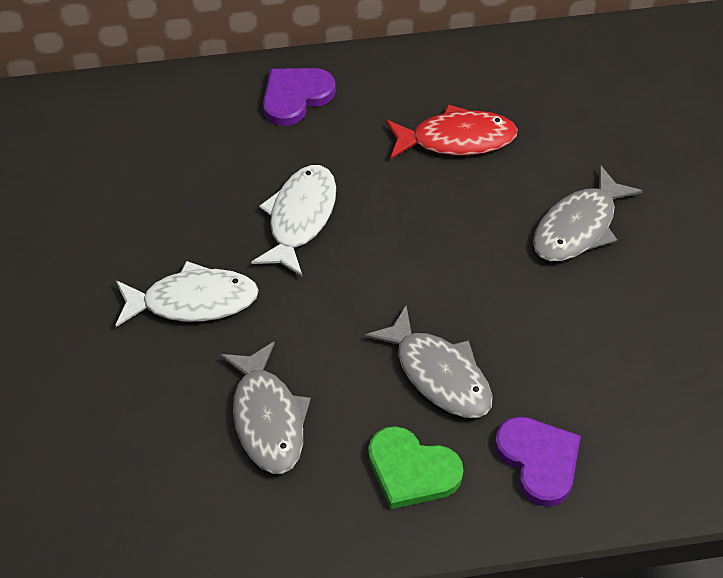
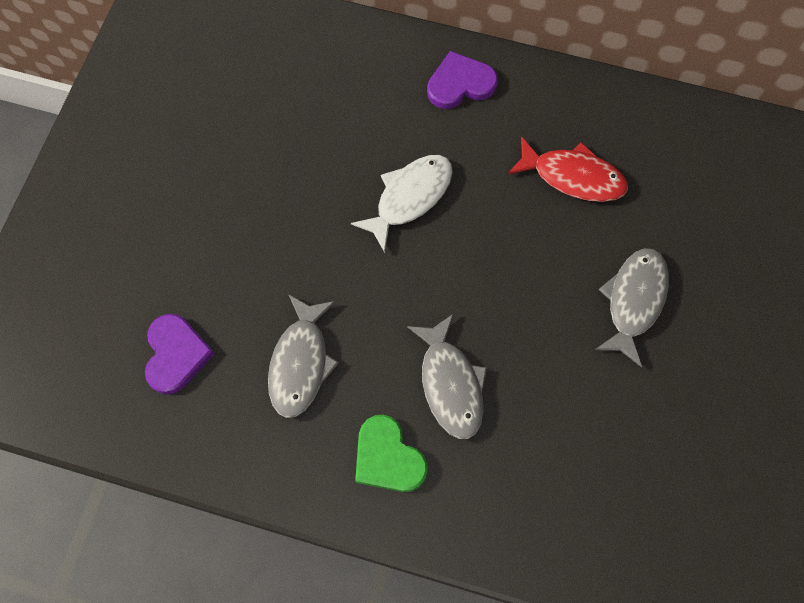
camera: 25 degrees right, 15 degrees up
white fish [115,261,259,327] -> none
purple heart [495,417,581,507] -> purple heart moved to [145,314,215,394]
grey fish [533,165,643,261] -> grey fish turned 135 degrees clockwise [595,248,669,367]

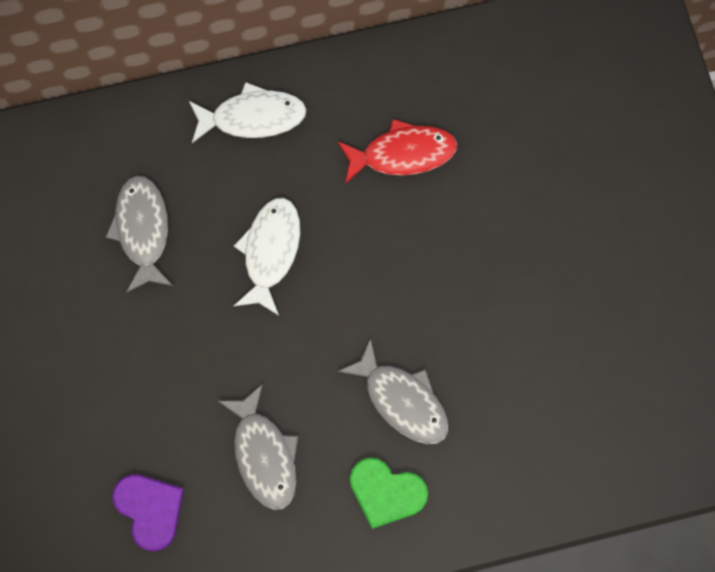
camera: 30 degrees left, 5 degrees up
purple heart [427,51,498,109] -> white fish [189,82,307,143]
grey fish [595,248,669,367] -> grey fish moved to [106,176,173,293]

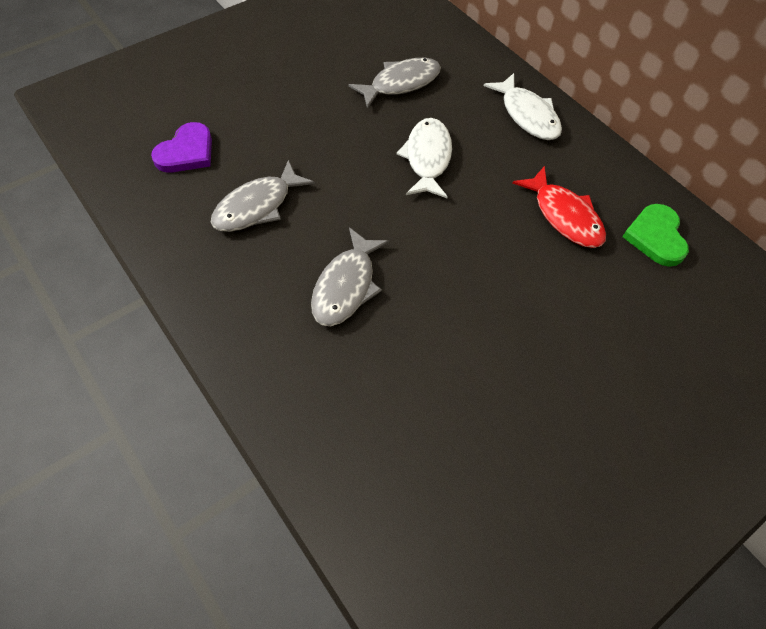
camera: 65 degrees right, 15 degrees down
white fish [234,198,300,316] -> white fish turned 75 degrees counterclockwise [396,118,452,198]
green heart [350,457,428,529] -> green heart moved to [623,204,689,267]

